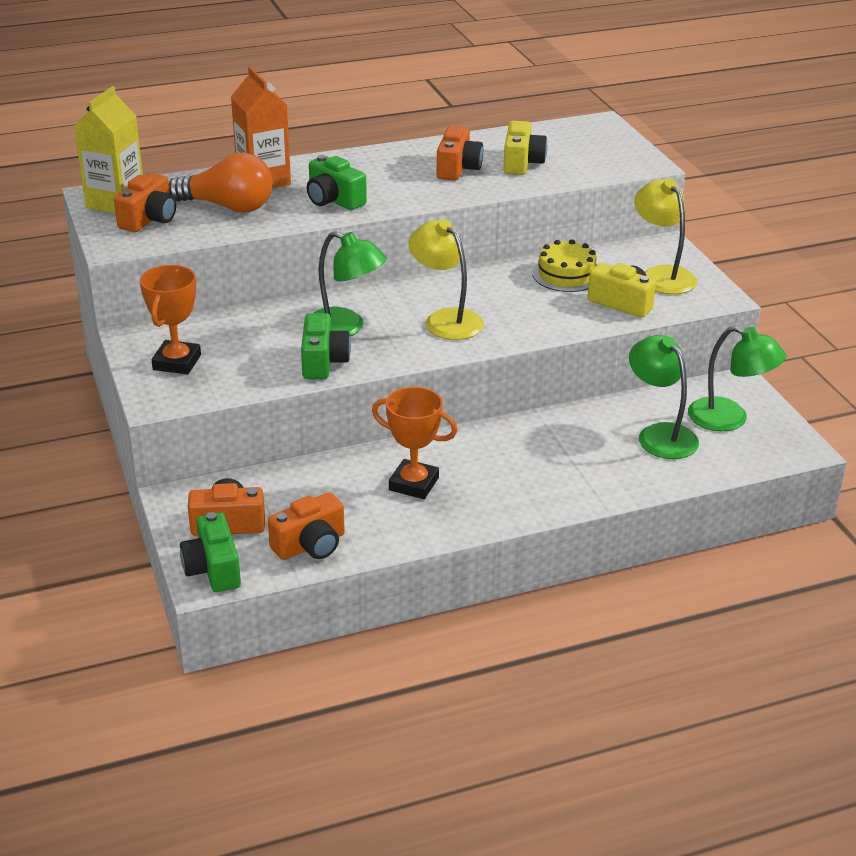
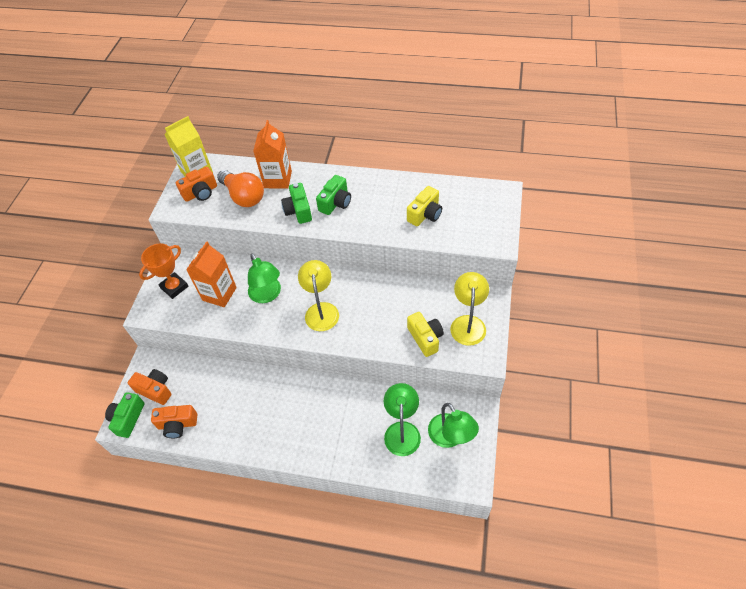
camera: 35 degrees right, 20 degrees up
green camera [301,313,351,379] -> green camera moved to [316,175,351,215]
orange trophy [372,387,457,499] -> none
orange camera [436,126,483,181] -> none
yellow cake [532,239,597,292] -> none
none -> orange carton [186,241,237,307]

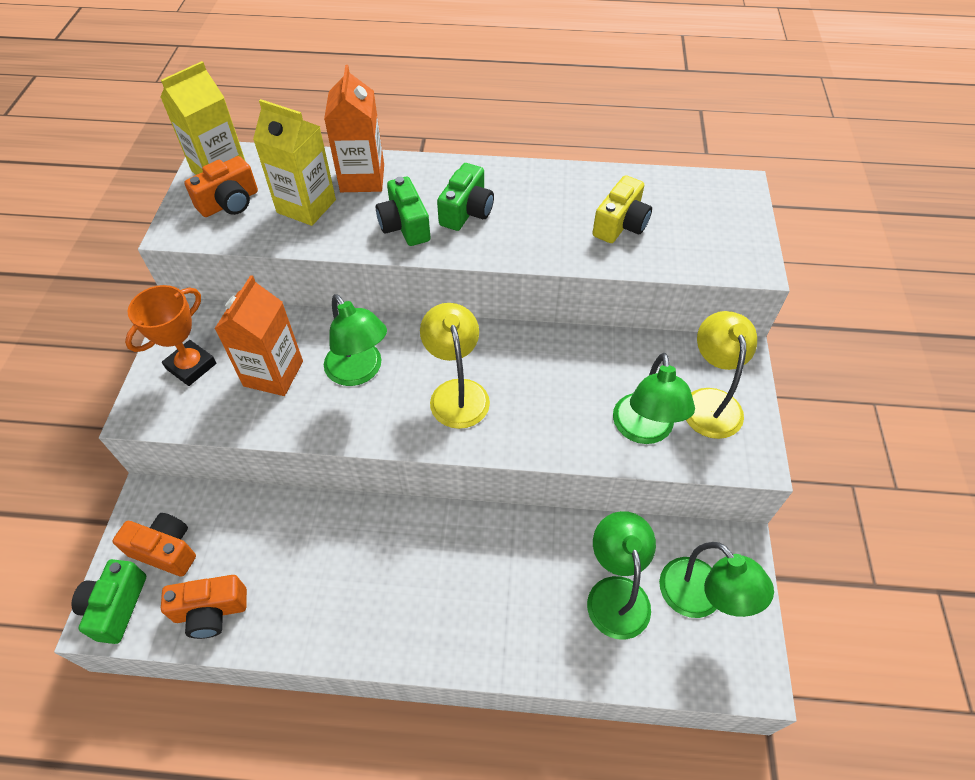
camera: 10 degrees left, 0 degrees up
orange light bulb [217,170,264,207] -> yellow carton [253,99,336,226]
yellow camera [407,312,444,357] -> green lamp [613,353,695,444]

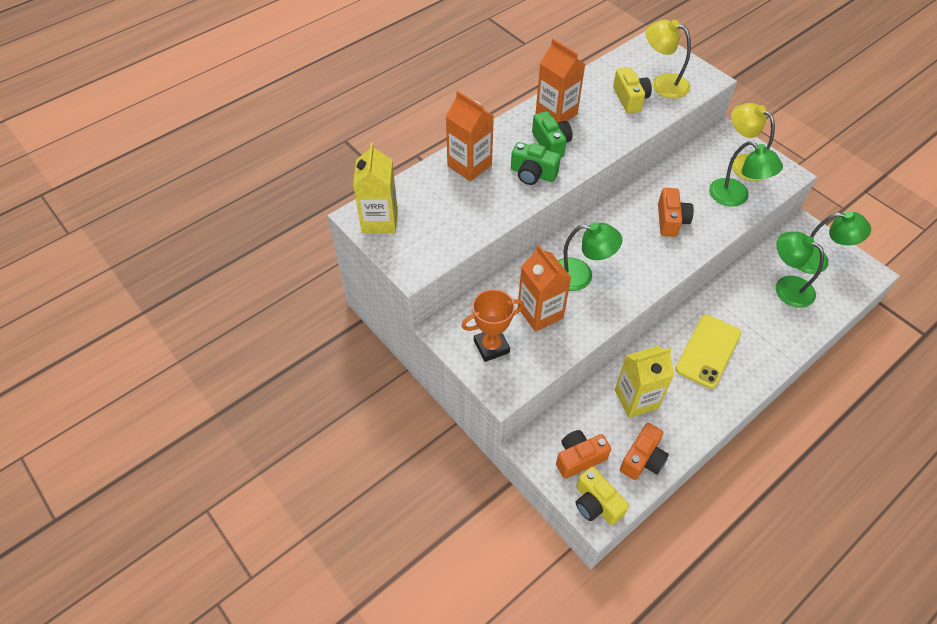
camera: 45 degrees left, 0 degrees up
green camera [72,559,146,644] -> yellow camera [576,467,629,525]
orange trophy [125,285,216,386] -> orange trophy turned 75 degrees clockwise [462,289,524,362]
orange camera [184,156,258,217] -> orange camera moved to [658,188,694,237]
yellow carton [253,99,336,226] -> yellow carton moved to [615,346,674,418]
yellow lamp [420,303,490,429] -> yellow lamp moved to [646,20,691,98]
none -> orange carton [536,39,585,123]
none -> yellow phone [675,315,741,389]

